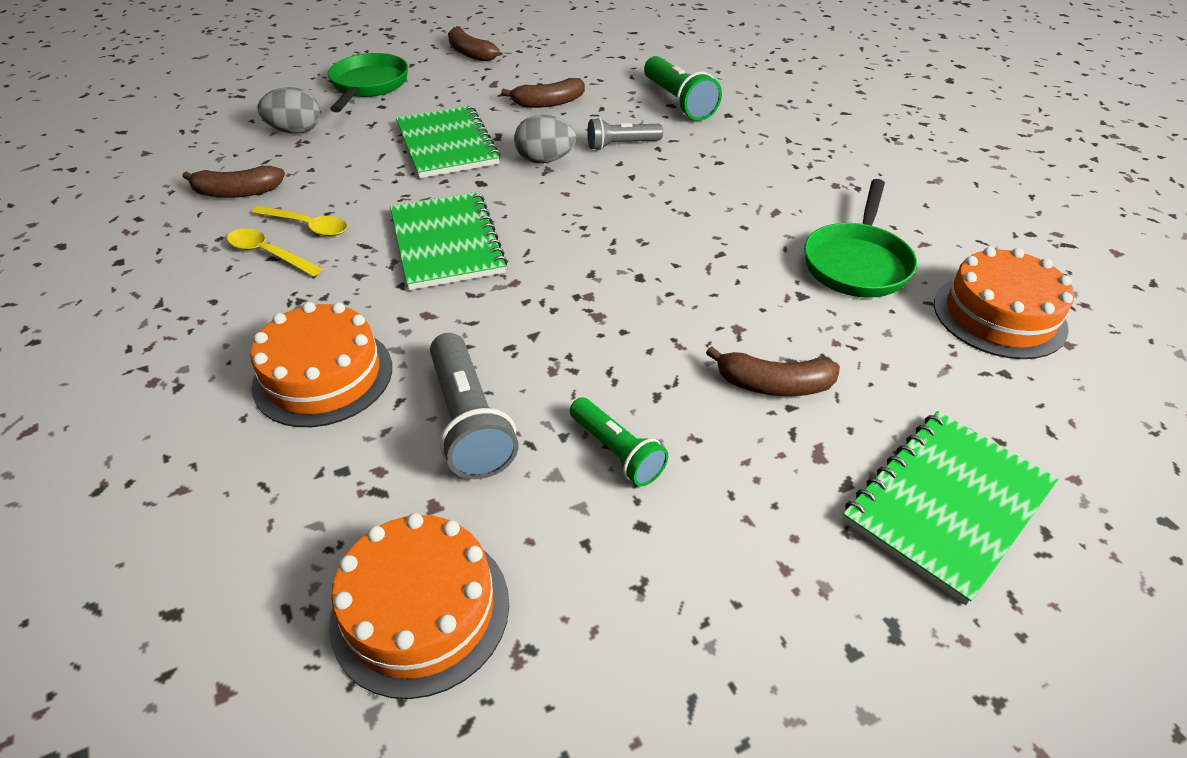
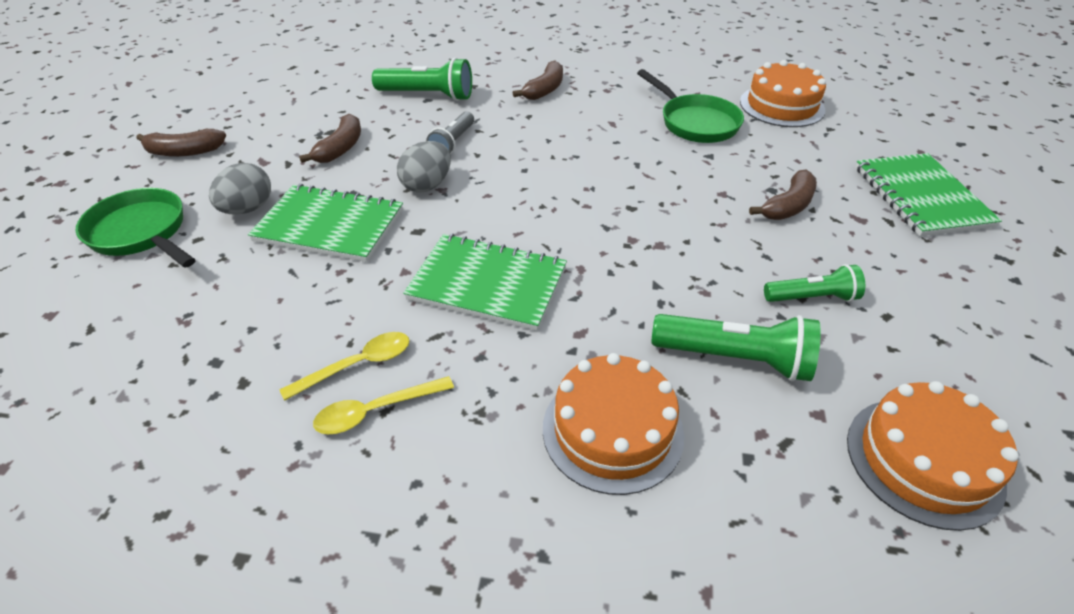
camera: 55 degrees left, 0 degrees up
brown banana [182,166,285,198] -> brown banana moved to [513,60,563,100]
grey egg [257,87,320,134] -> grey egg moved to [209,163,271,215]
grey flashlight [430,333,519,479] -> green flashlight [652,314,821,381]

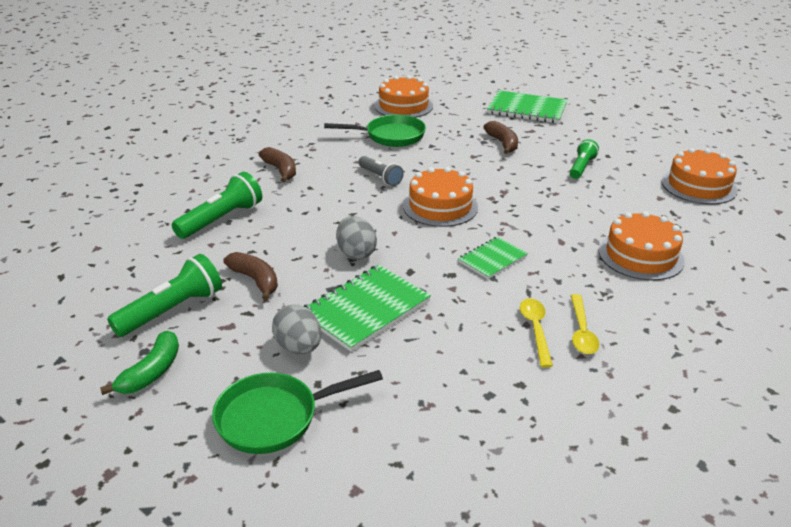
camera: 60 degrees left, 10 degrees down
brown banana [136,129,226,157] -> green banana [100,331,179,395]
green notebook [403,234,567,331] -> green notebook [458,237,528,279], size x0.59
grey flashlight [426,111,474,154] -> grey flashlight moved to [358,156,404,186]
green flashlight [652,314,821,381] -> green flashlight moved to [107,254,222,337]
none -> orange cake [403,167,478,227]

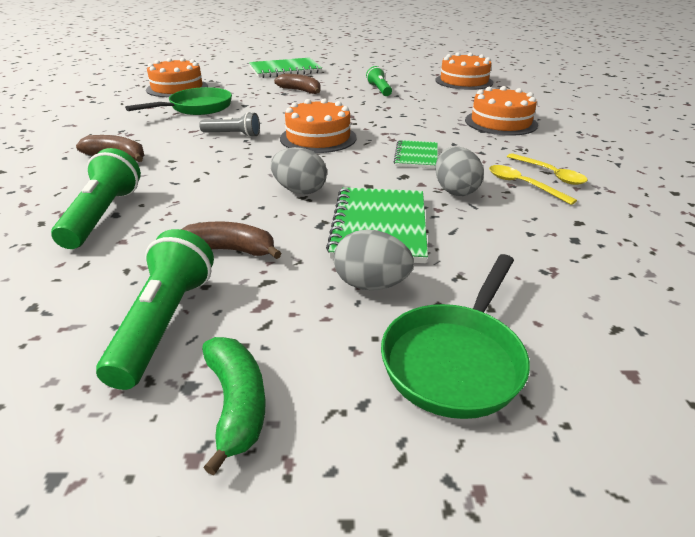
camera: 40 degrees left, 0 degrees up
none -> grey egg [435,147,484,196]

